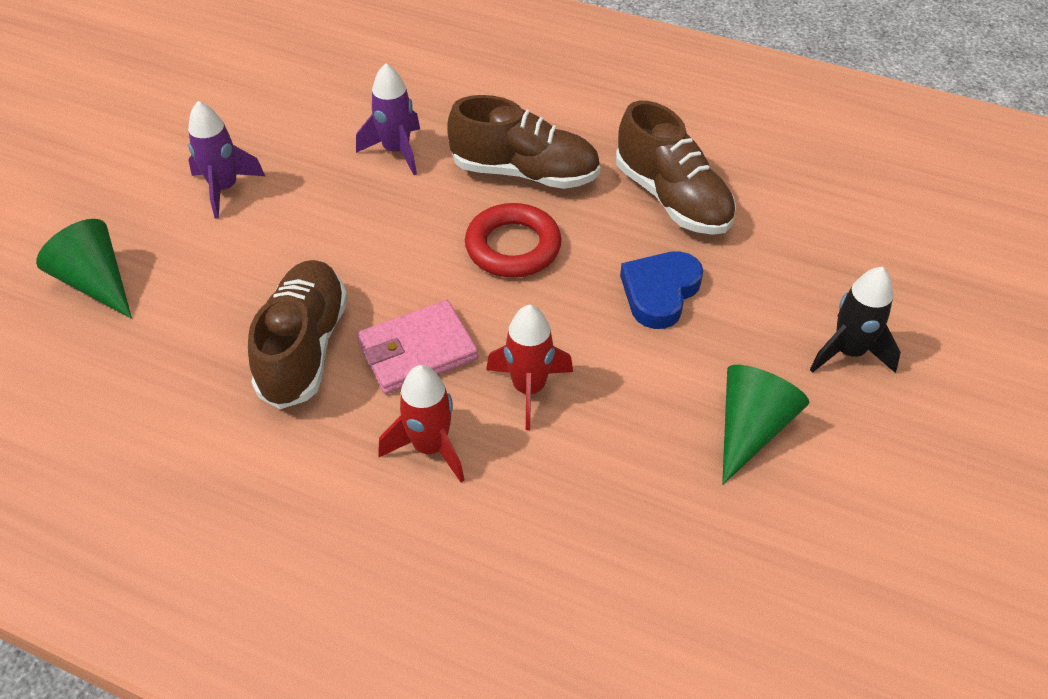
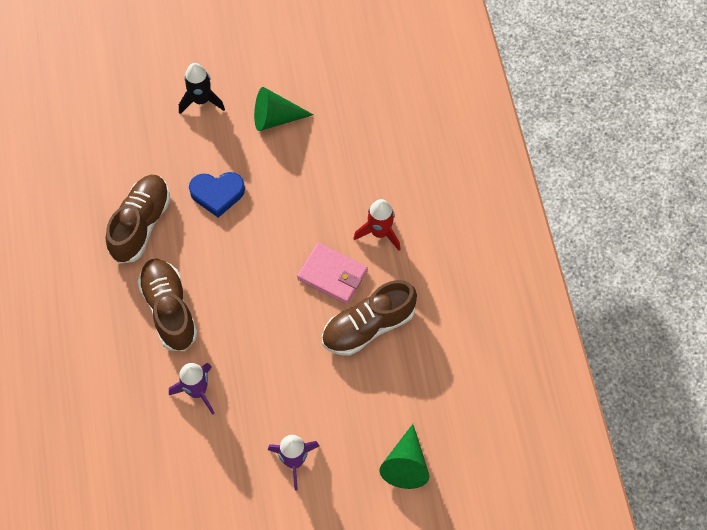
camera: 125 degrees left, 15 degrees up
red ring [465,203,561,278] -> none
red rocket [486,305,573,430] -> none

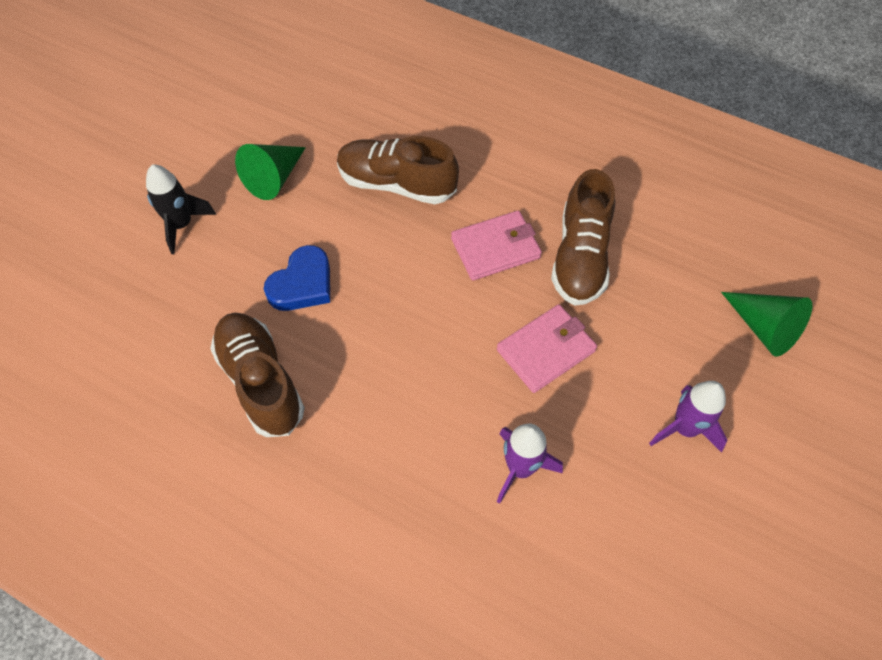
camera: 50 degrees left, 5 degrees down
brown shoe [137,259,198,351] -> brown shoe moved to [337,136,459,204]
red rocket [353,199,401,251] -> none
none -> pink wallet [497,304,597,393]

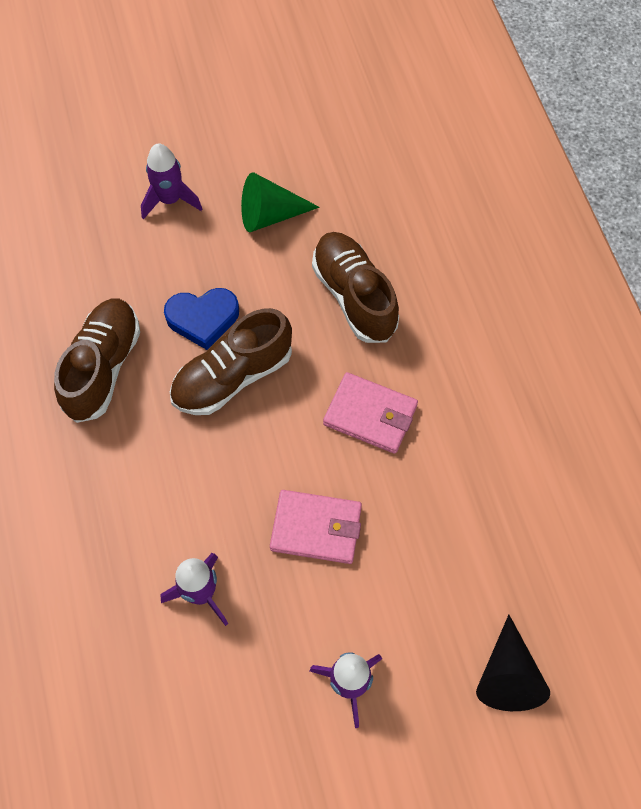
camera: 45 degrees right, 5 degrees up
black rocket [146,165,216,254] -> purple rocket [141,143,202,220]
brown shoe [551,169,615,306] -> brown shoe moved to [170,308,292,415]
green cone [721,292,812,357] -> black cone [476,615,550,711]

